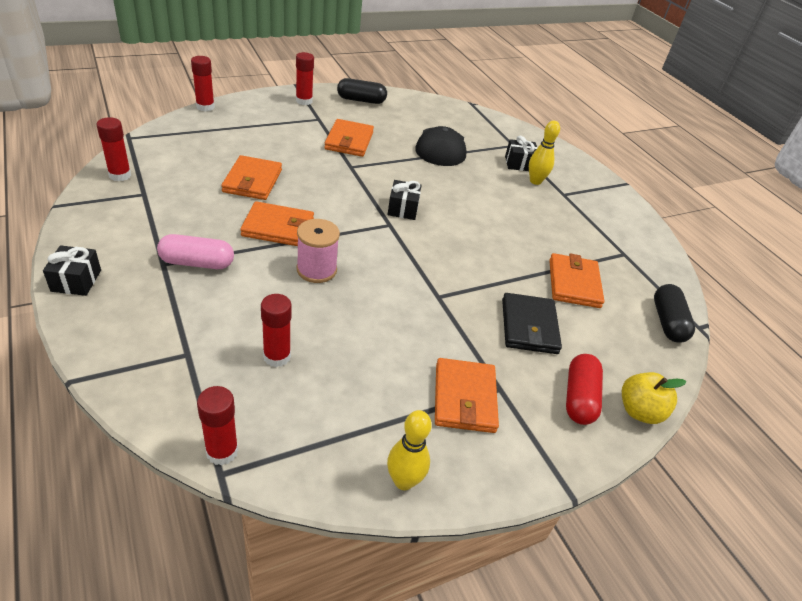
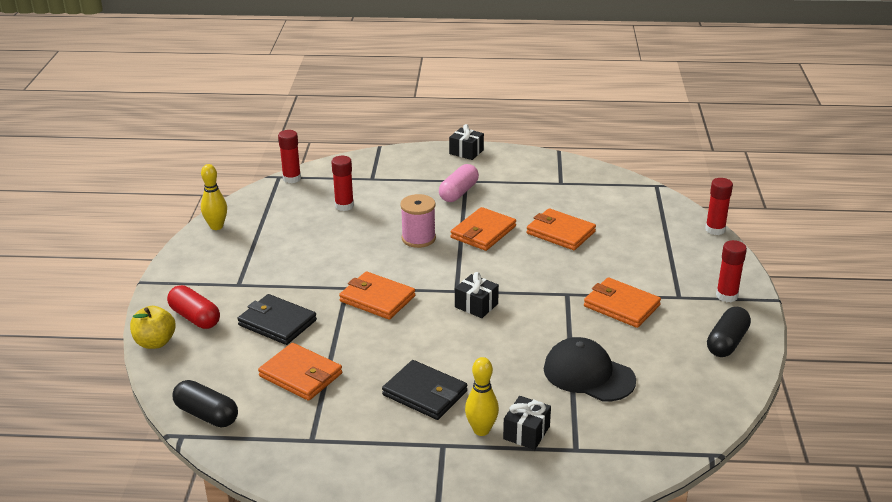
camera: 125 degrees right, 10 degrees down
red glue stick [96,117,131,181] -> none
orange wallet [435,358,499,433] -> orange wallet moved to [339,271,415,320]
none -> black wallet [382,360,467,420]

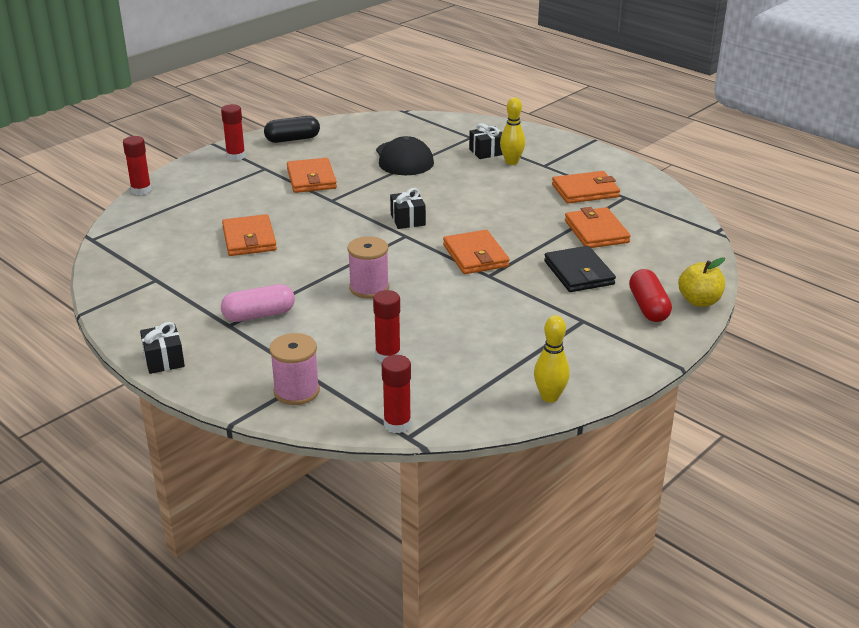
camera: 140 degrees left, 0 degrees up
black capsule [173,380,238,427] -> none
black wallet [382,360,467,420] -> none
orange wallet [450,207,516,251] -> orange wallet moved to [552,171,620,203]
none -> pink spool [269,333,320,405]

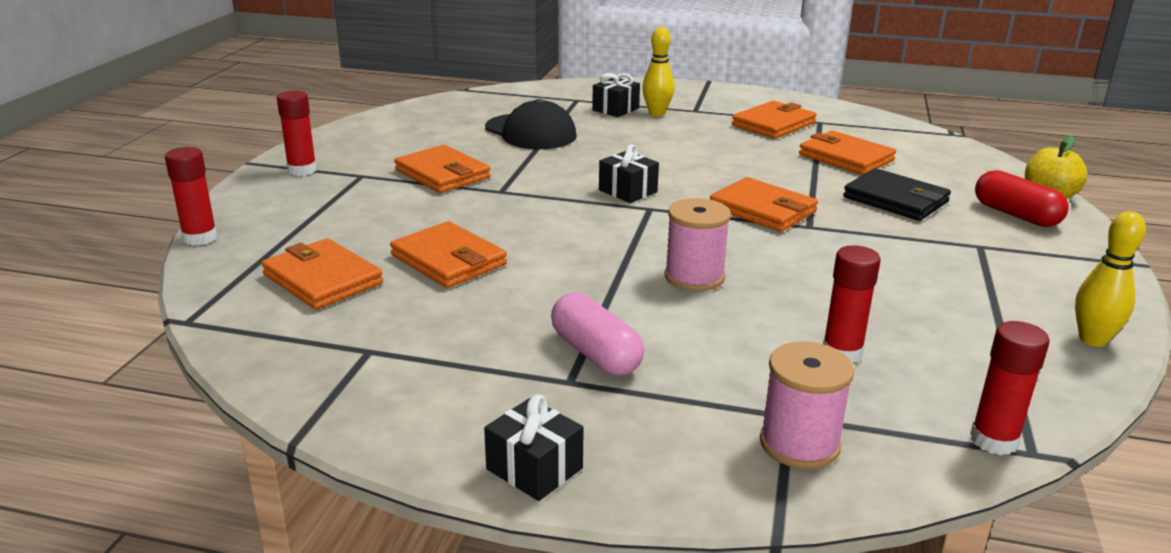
camera: 30 degrees left, 5 degrees down
pink capsule [221,284,295,322] -> pink capsule turned 75 degrees counterclockwise [551,292,644,376]
black capsule [264,116,320,143] -> none
none -> orange wallet [261,238,383,310]

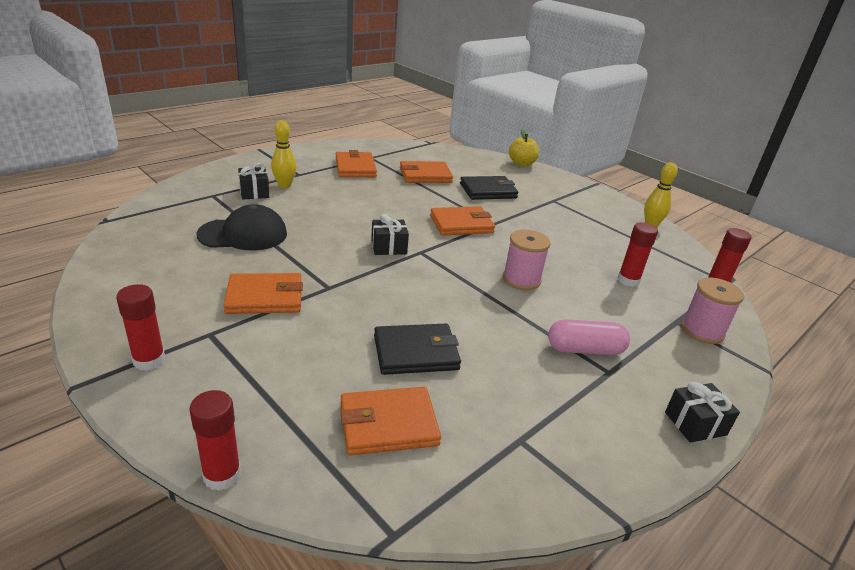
camera: 60 degrees left, 5 degrees up
orange wallet [390,221,507,288] -> black wallet [374,324,461,375]
red capsule [975,170,1069,227] -> none

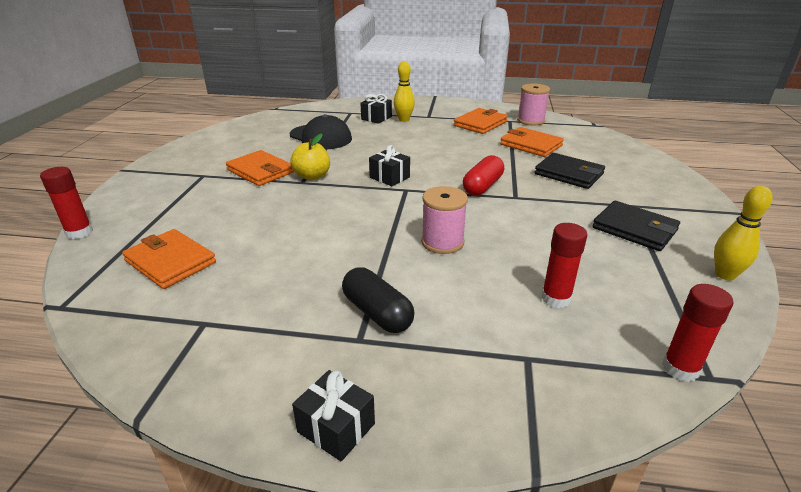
camera: 55 degrees right, 0 degrees up
red glue stick [116,284,165,371] -> none
black wallet [374,324,461,375] -> black wallet moved to [593,201,680,251]
orange wallet [430,206,495,236] -> red capsule [463,155,504,196]
yellow apple [509,129,539,166] -> yellow apple moved to [290,133,330,180]
pink capsule [548,319,630,355] -> black capsule [342,267,415,333]
pink spool [681,278,744,344] -> pink spool moved to [517,84,550,126]

